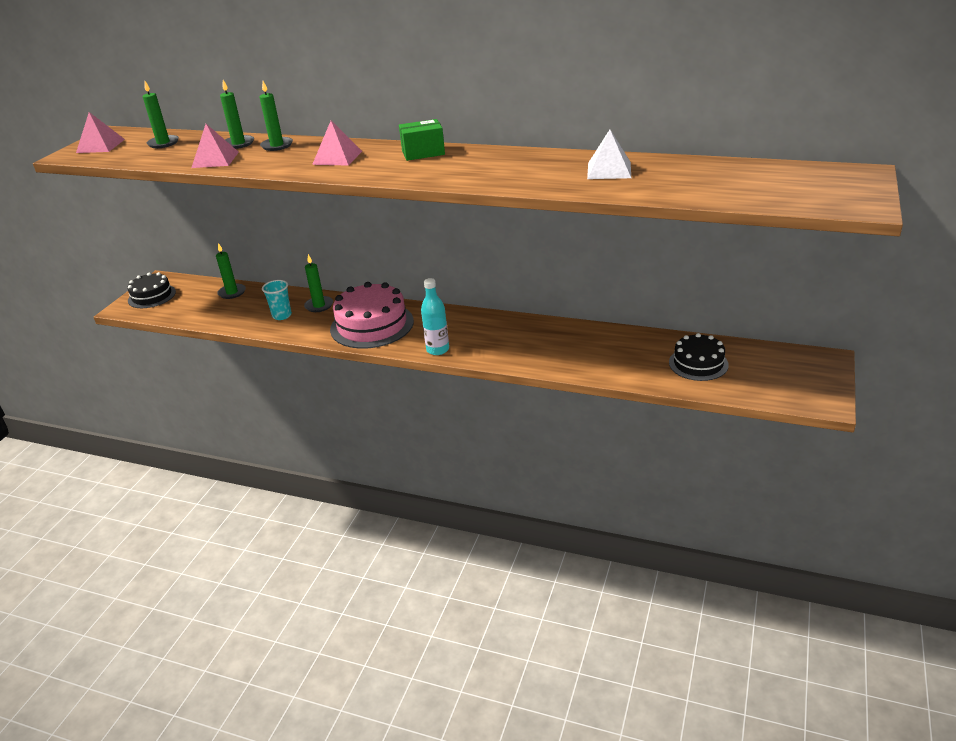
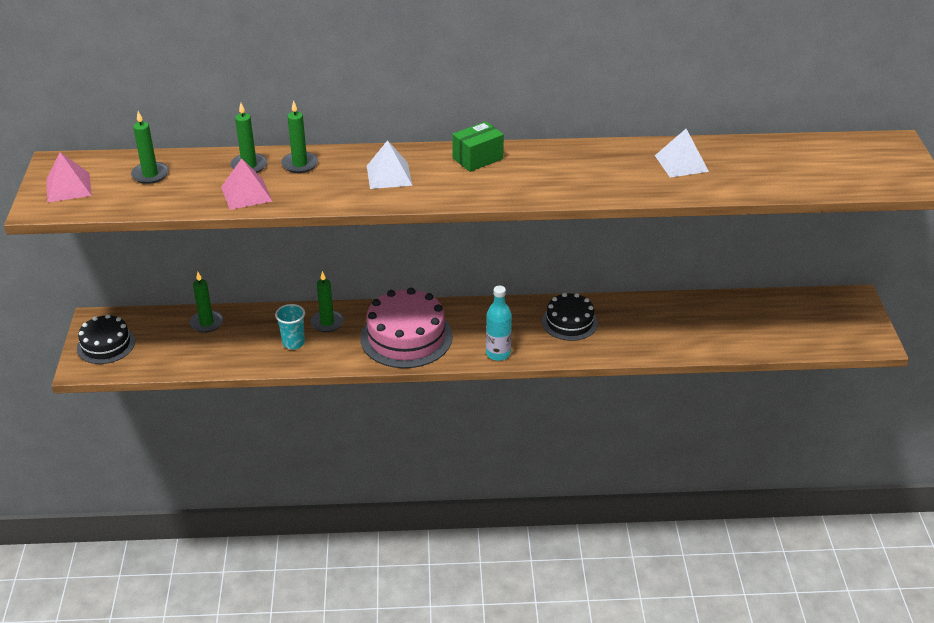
camera: 25 degrees left, 5 degrees up
pink pyramid [312,121,362,166] -> white pyramid [367,140,412,189]
black cake [669,333,729,381] -> black cake moved to [542,293,598,341]

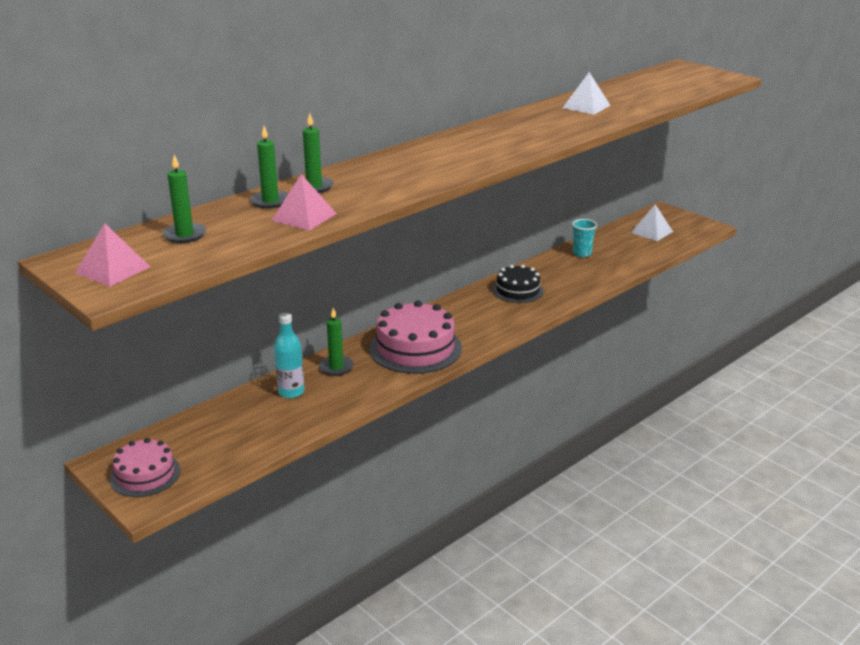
camera: 40 degrees left, 10 degrees down
black cake [77,314,135,364] -> pink cake [110,438,180,497]
green candle [190,272,223,333] -> none
turquoise cup [275,304,305,349] -> turquoise cup moved to [572,219,597,257]
white pyramid [367,140,412,189] -> white pyramid moved to [631,205,673,241]
green box [452,121,504,172] -> none
turquoise bottle [486,286,512,361] -> turquoise bottle moved to [274,313,304,398]

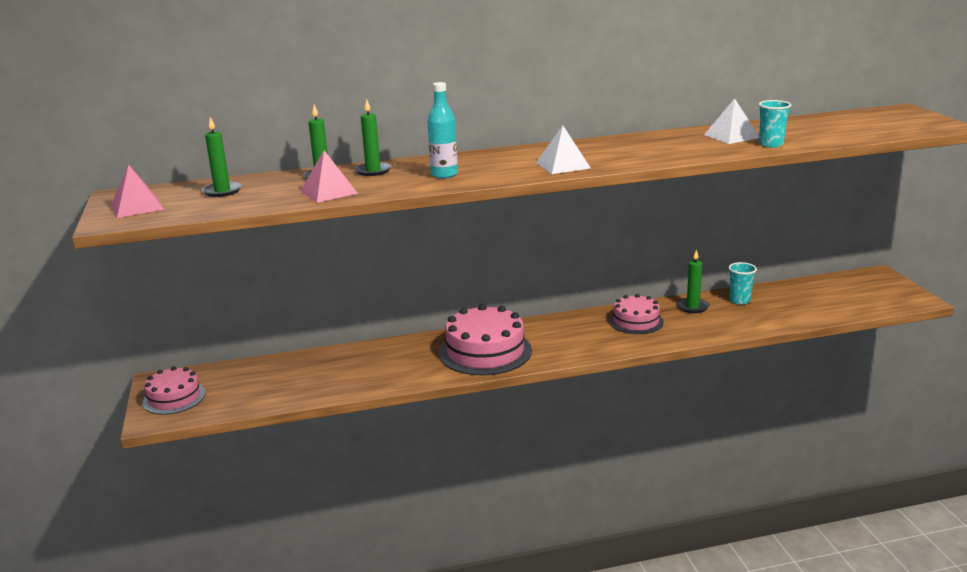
camera: 30 degrees right, 5 degrees down
turquoise bottle [274,313,304,398] -> turquoise bottle moved to [427,82,458,178]
green candle [319,308,354,376] -> green candle moved to [677,249,709,313]
black cake [492,265,544,303] -> pink cake [609,294,664,334]
white pyramid [631,205,673,241] -> white pyramid moved to [536,126,591,174]
none -> turquoise cup [759,100,791,148]

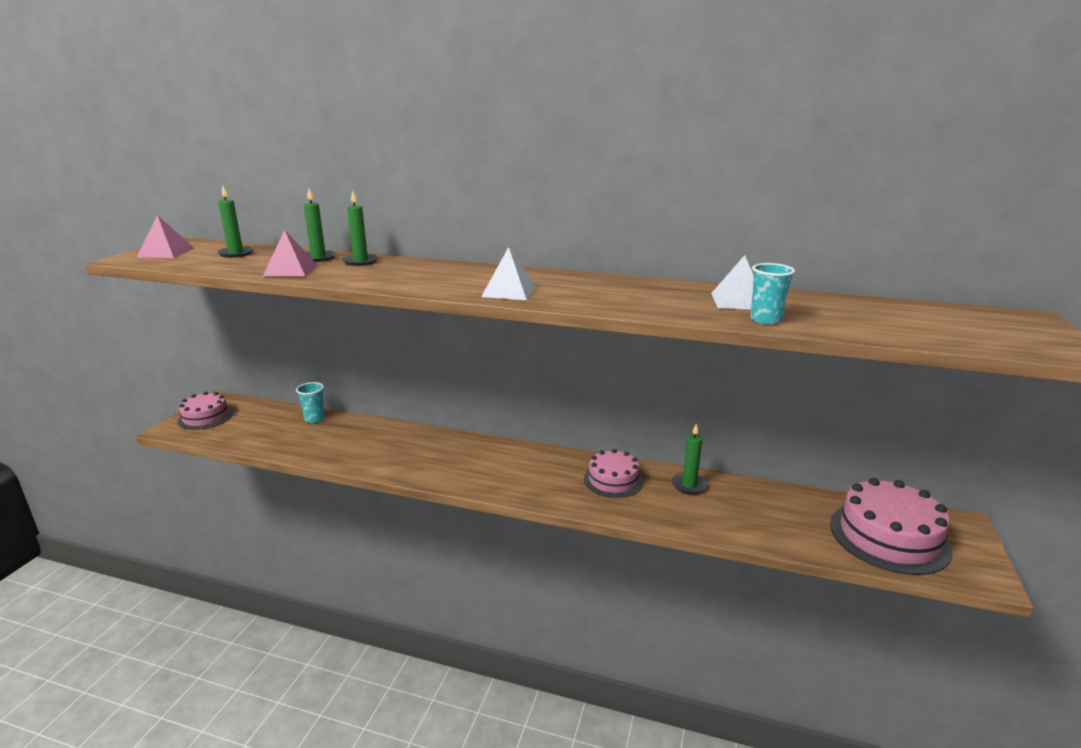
camera: 30 degrees right, 0 degrees up
turquoise bottle [427,82,458,178] -> none
pink cake [439,304,532,375] -> pink cake moved to [830,478,952,575]
turquoise cup [728,262,757,304] -> turquoise cup moved to [296,382,325,423]

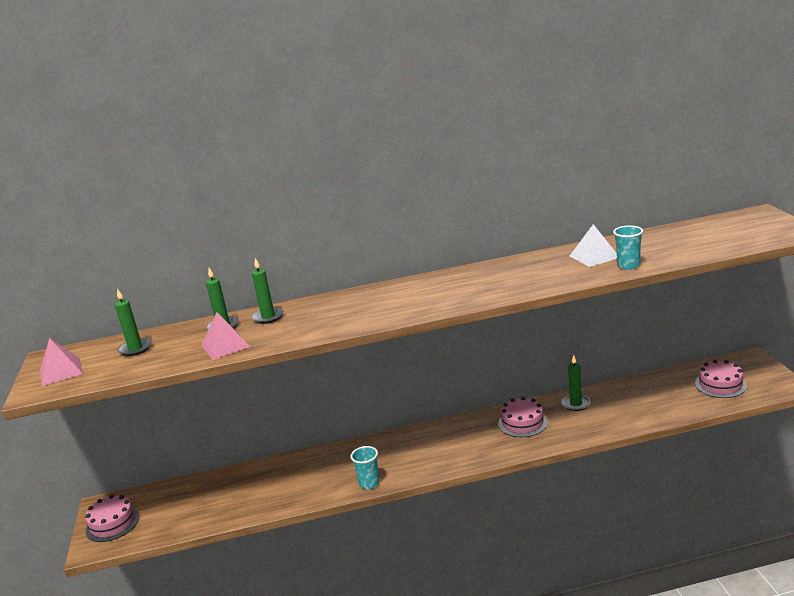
camera: 25 degrees left, 0 degrees up
turquoise cup [296,382,325,423] -> turquoise cup moved to [350,446,380,489]
white pyramid [481,247,537,300] -> none
pink cake [830,478,952,575] -> pink cake [695,360,747,398], size x0.61

